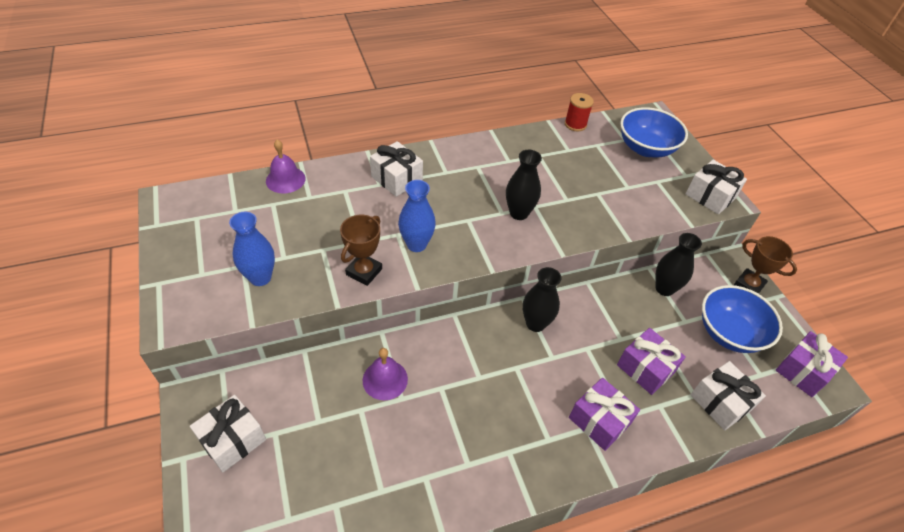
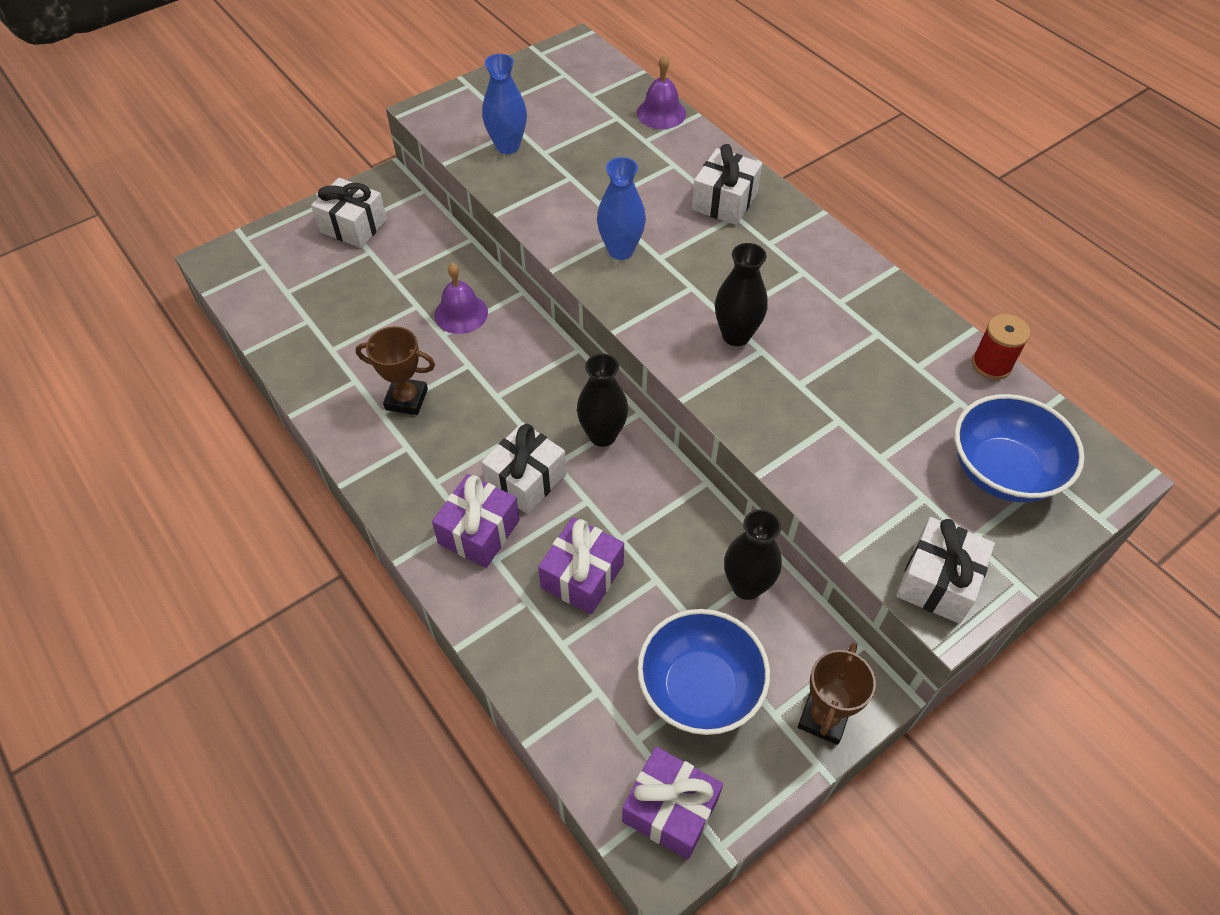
camera: 75 degrees right, 5 degrees up
brown trophy [340,215,382,286] -> brown trophy moved to [356,326,435,415]
white gift [691,361,766,430] -> white gift moved to [481,422,567,514]

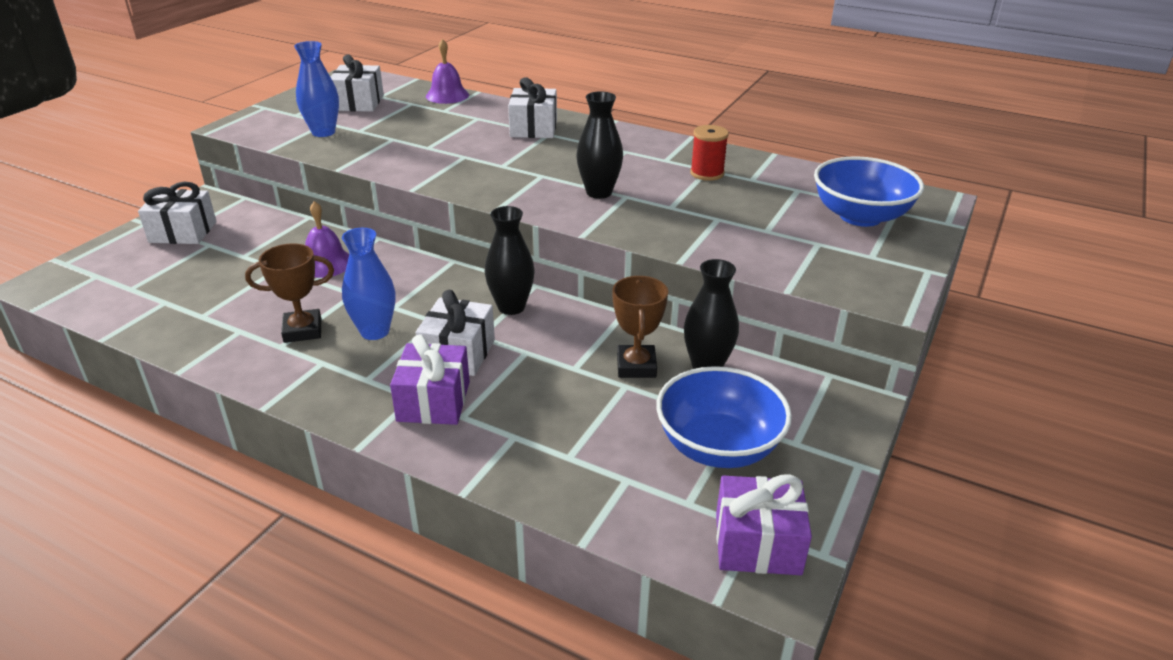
camera: 25 degrees left, 20 degrees down
purple gift [538,517,624,614] -> none
blue vase [597,157,646,260] -> blue vase moved to [342,228,395,340]
brown trophy [798,643,876,745] -> brown trophy moved to [612,276,668,378]
white gift [896,517,995,624] -> white gift moved to [330,55,384,112]
red spool [972,314,1031,380] -> red spool moved to [690,125,729,181]

